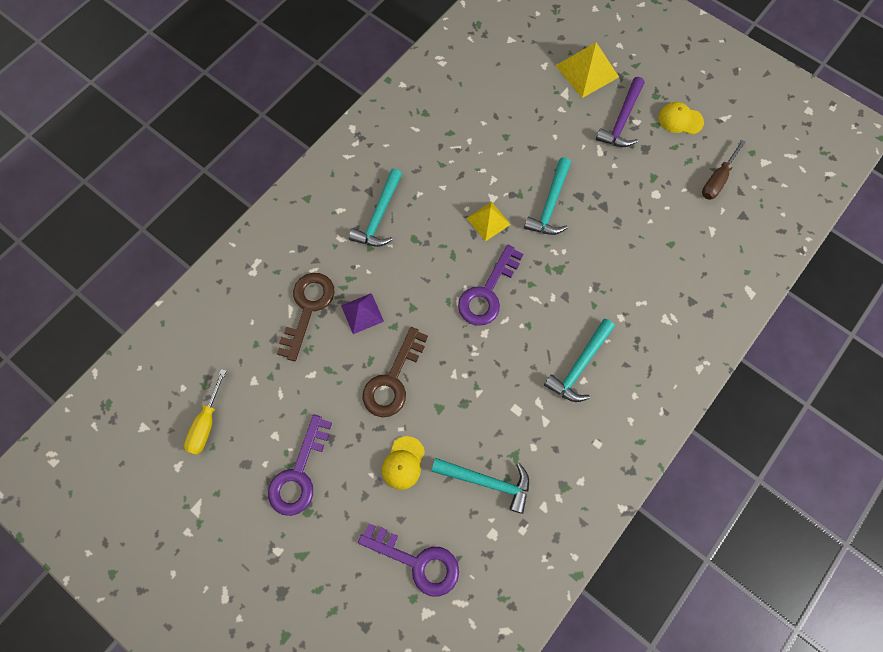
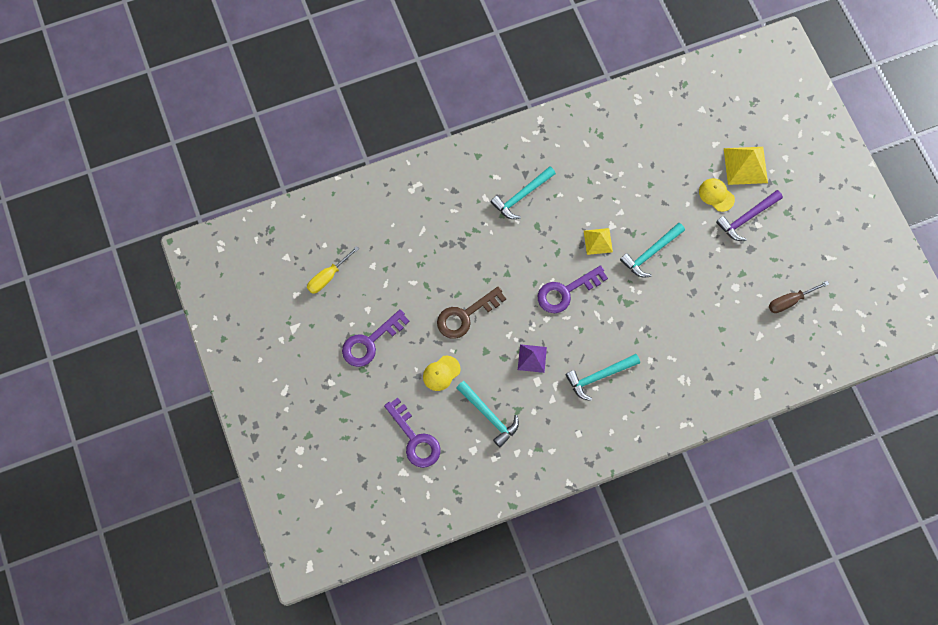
camera: 30 degrees right, 0 degrees up
brown key [277,273,334,361] -> none
purple pyramid [341,293,384,334] -> purple pyramid moved to [518,344,547,373]
yellow cap [658,102,704,134] -> yellow cap moved to [699,178,735,212]

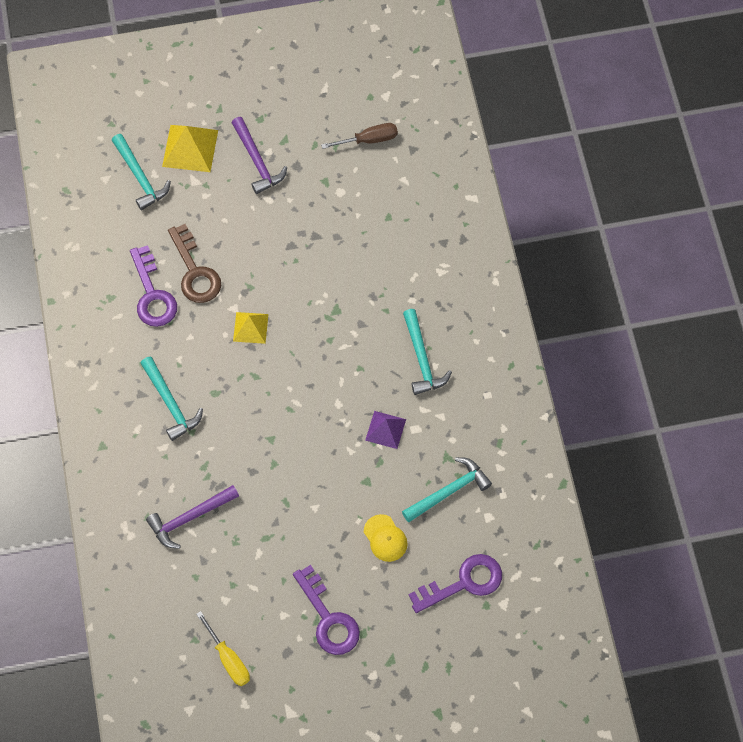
camera: 80 degrees left, 5 degrees down
brown key [437,286,506,339] -> brown key moved to [168,224,221,303]
purple key [537,265,608,313] -> purple key moved to [130,245,177,327]
turquoise hammer [620,223,685,277] -> turquoise hammer moved to [112,134,171,210]
yellow cap [699,178,735,212] -> none
brown screwdriver [769,281,829,313] -> brown screwdriver turned 90 degrees counterclockwise [321,123,398,149]
none -> purple hammer [146,485,239,549]

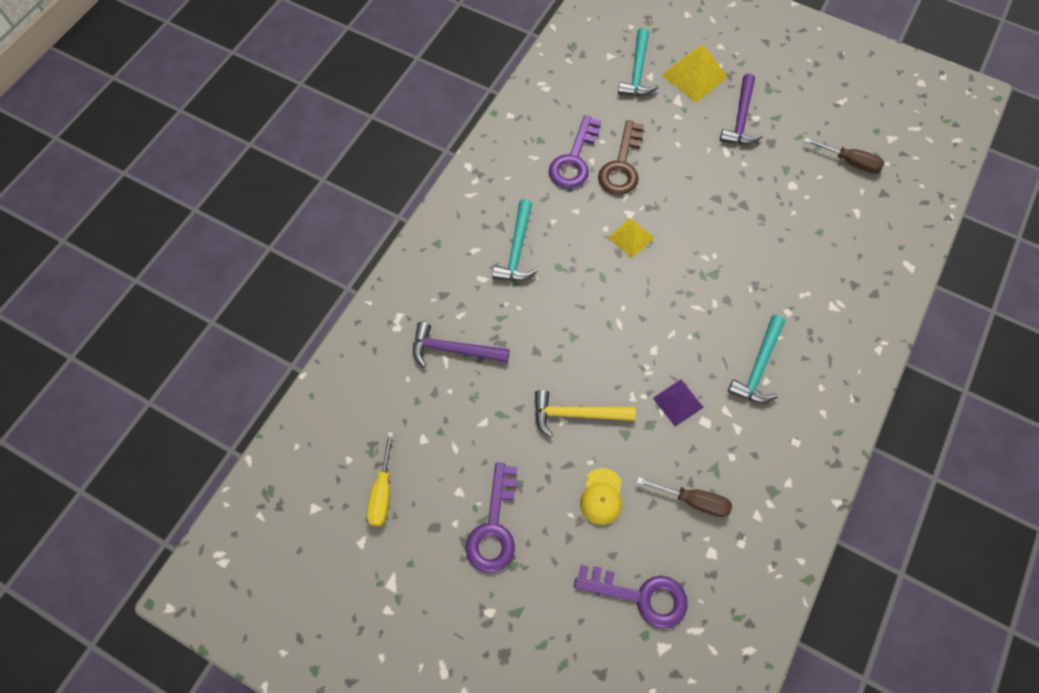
camera: 40 degrees right, 0 degrees up
turquoise hammer [402,457,492,522] -> brown screwdriver [636,477,732,517]
none -> yellow hammer [535,390,636,438]

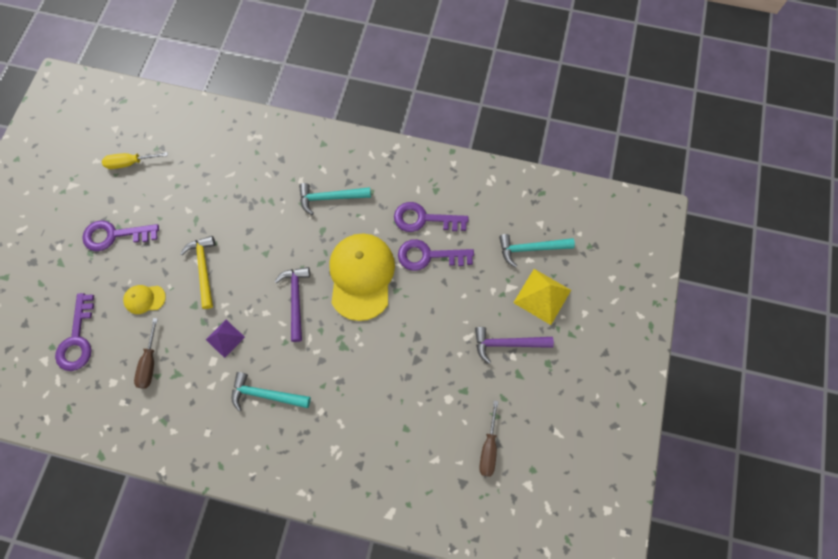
camera: 75 degrees right, 5 degrees up
purple hammer [413,322,510,368] -> purple hammer moved to [274,267,310,342]
brown key [598,120,644,195] -> purple key [398,239,474,271]
yellow pyramid [608,218,654,258] -> yellow cap [329,234,395,321]

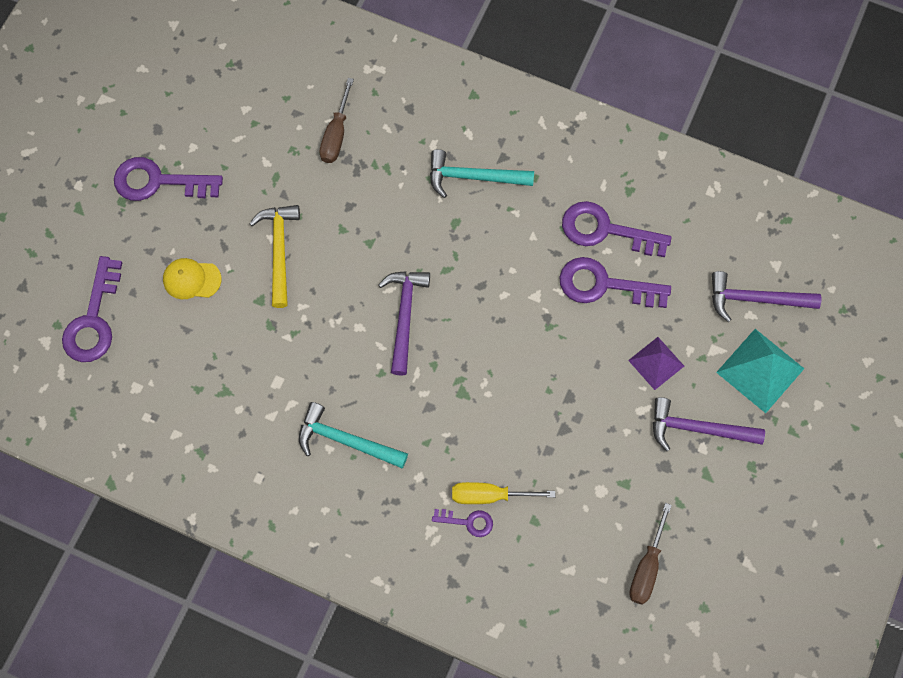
camera: 10 degrees right, 0 degrees up
yellow screwdriver [102,152,168,169] -> yellow screwdriver moved to [452,482,555,504]
brown screwdriver [134,318,158,389] -> brown screwdriver moved to [319,78,354,163]
purple pyramid [206,320,245,358] -> purple pyramid moved to [628,337,684,390]
yellow cap [329,234,395,321] -> none
turquoise hammer [499,234,575,267] -> purple hammer [712,271,821,322]
yellow pyramid [513,269,571,325] -> turquoise pyramid [716,329,804,413]
none -> purple key [432,509,493,537]

